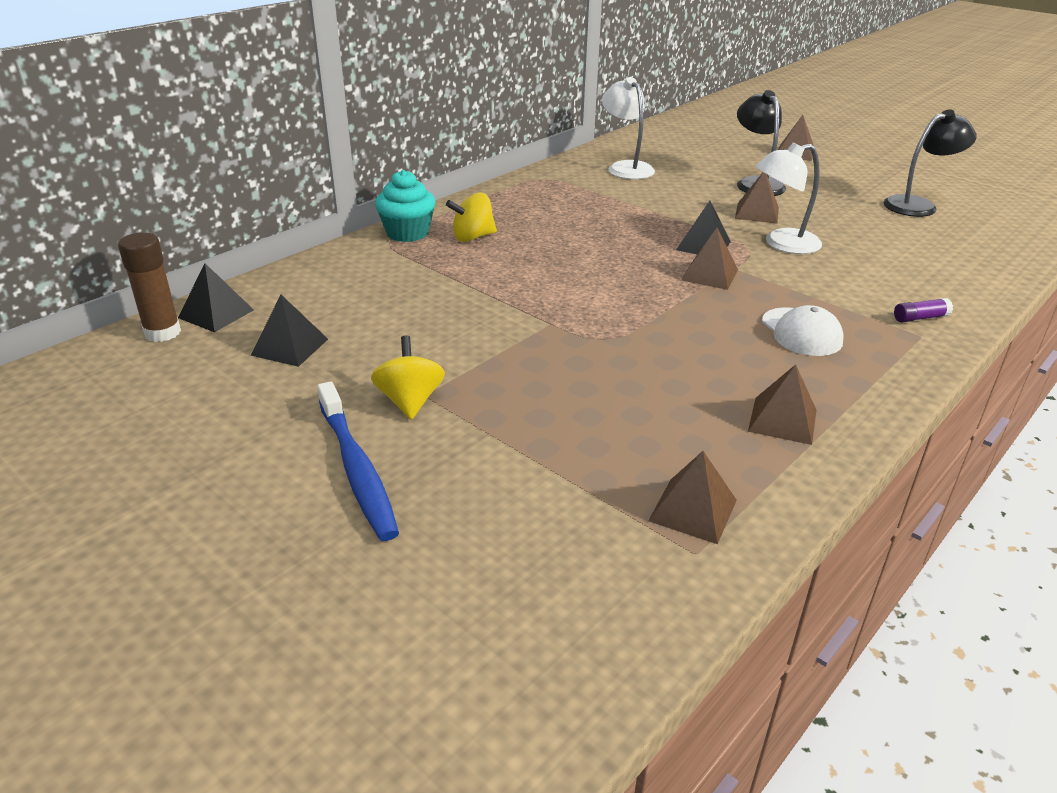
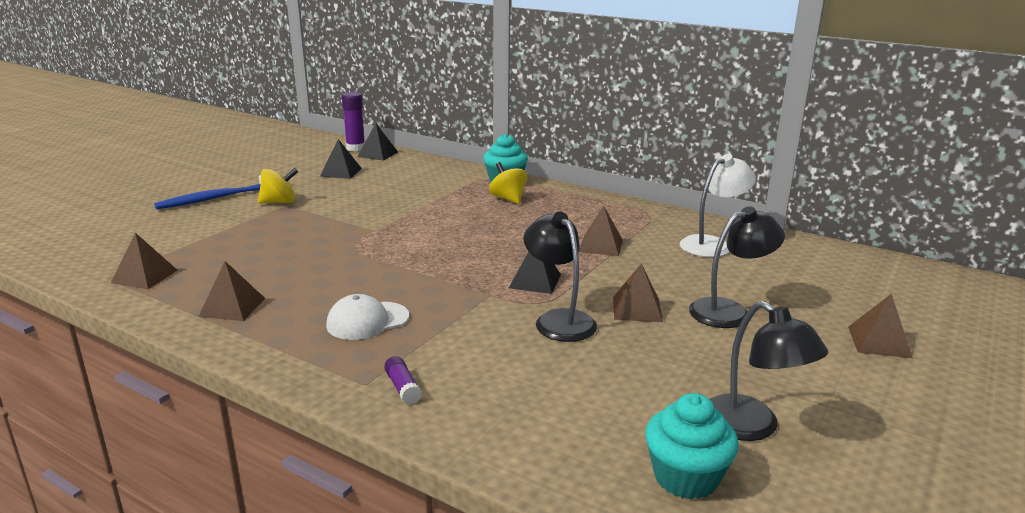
camera: 80 degrees right, 10 degrees down
brown glue stick [118,232,181,342] -> purple glue stick [342,92,365,151]
brown pyramid [681,228,738,290] -> brown pyramid moved to [579,206,623,256]
white lamp [756,143,822,254] -> black lamp [523,212,597,342]
none -> turquoise cupcake [645,393,739,500]

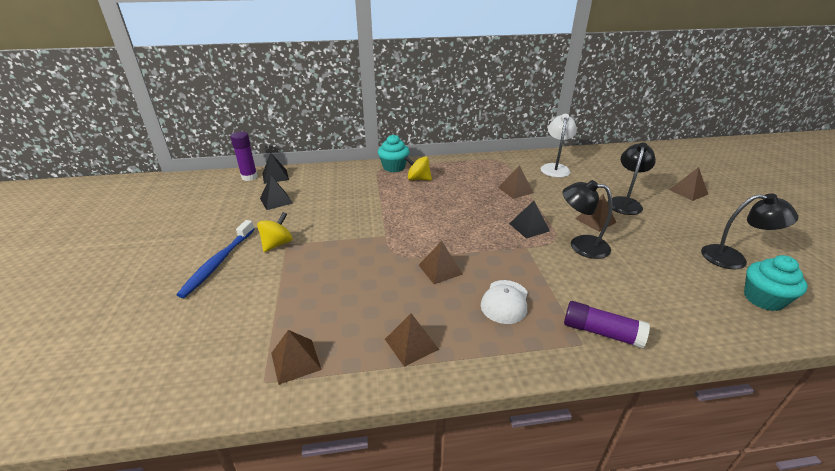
camera: 40 degrees left, 10 degrees up
purple glue stick [384,356,421,404] -> purple glue stick [564,301,650,349], size x1.79
none -> brown pyramid [419,241,463,284]

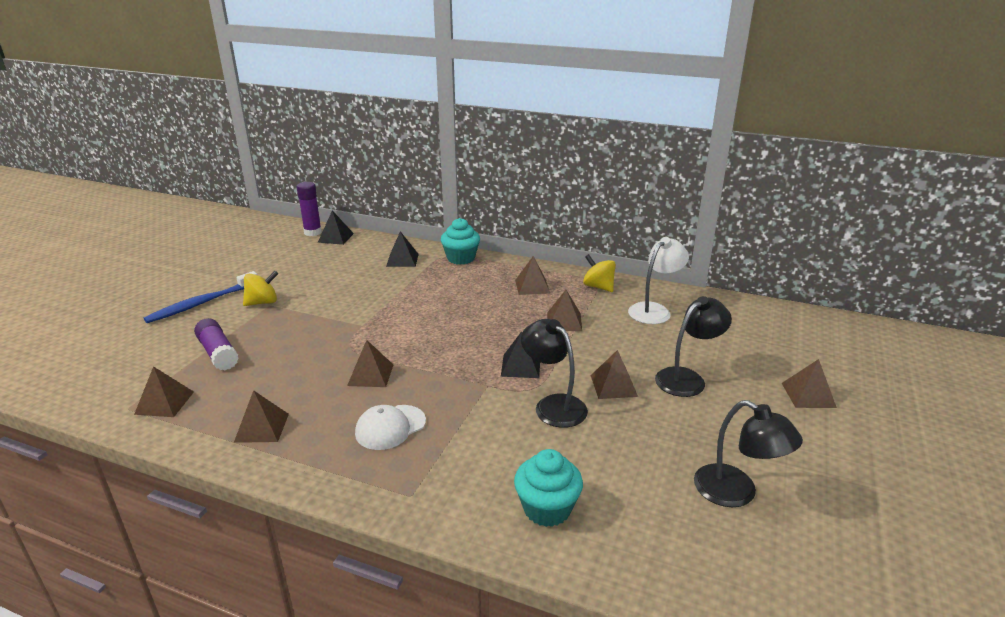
camera: 30 degrees right, 5 degrees down
black pyramid [260,176,293,210] -> black pyramid moved to [386,231,419,267]
yellow spinning top [404,156,432,181] -> yellow spinning top moved to [583,254,616,292]
purple glue stick [564,301,650,349] -> purple glue stick moved to [194,318,239,371]
turquoise cupcake [744,255,808,311] -> turquoise cupcake moved to [514,449,583,527]
none -> brown pyramid [515,256,550,295]

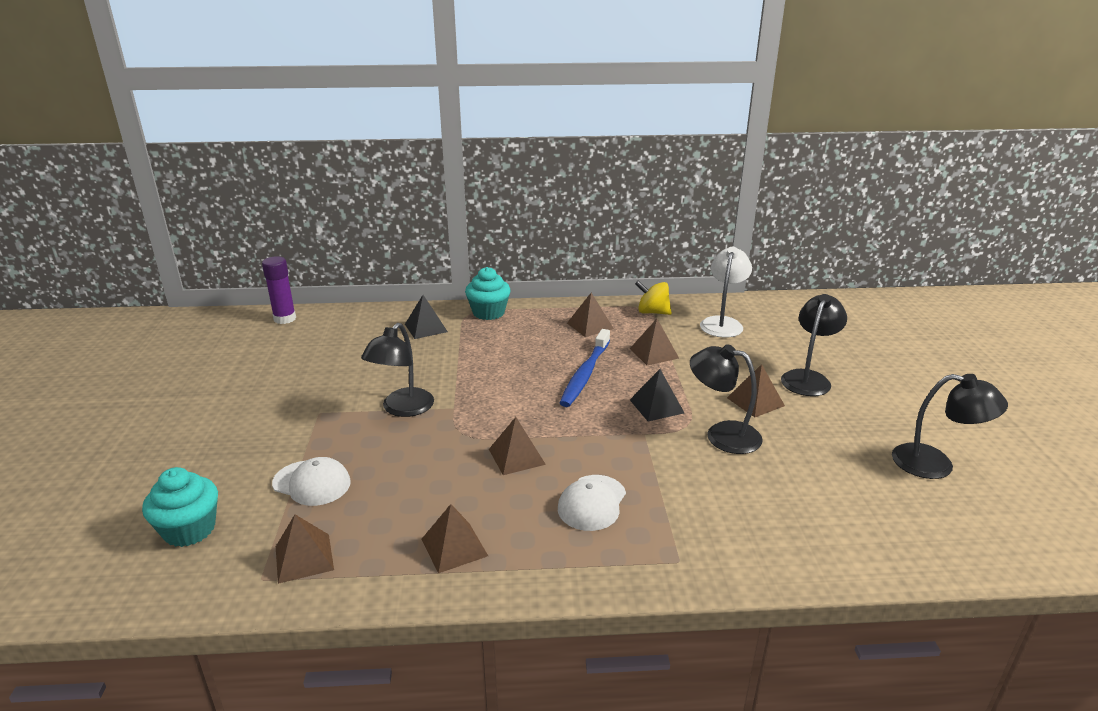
camera: 25 degrees left, 0 degrees up
blue toothbrush [144,271,257,323] -> blue toothbrush moved to [560,329,610,407]
purple glue stick [194,318,239,371] -> white cap [272,457,351,506]
yellow spinning top [243,271,278,306] -> none
black pyramid [318,210,354,245] -> none
turquoise cupcake [514,449,583,527] -> turquoise cupcake moved to [142,467,218,547]
brown pyramid [782,359,837,408] -> none
none -> black lamp [361,323,434,417]

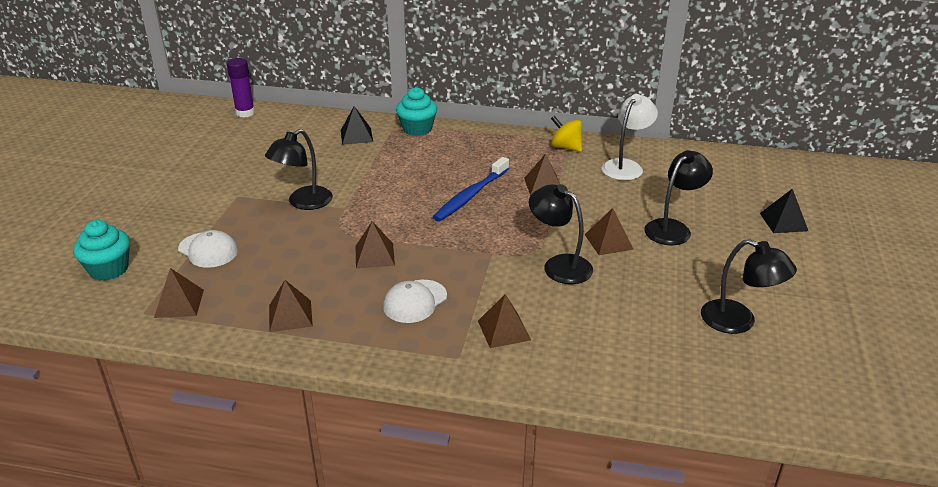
camera: 15 degrees right, 5 degrees up
brown pyramid [567,293,614,337] -> brown pyramid moved to [478,294,531,348]
black pyramid [630,369,684,421] -> black pyramid moved to [760,189,808,233]

